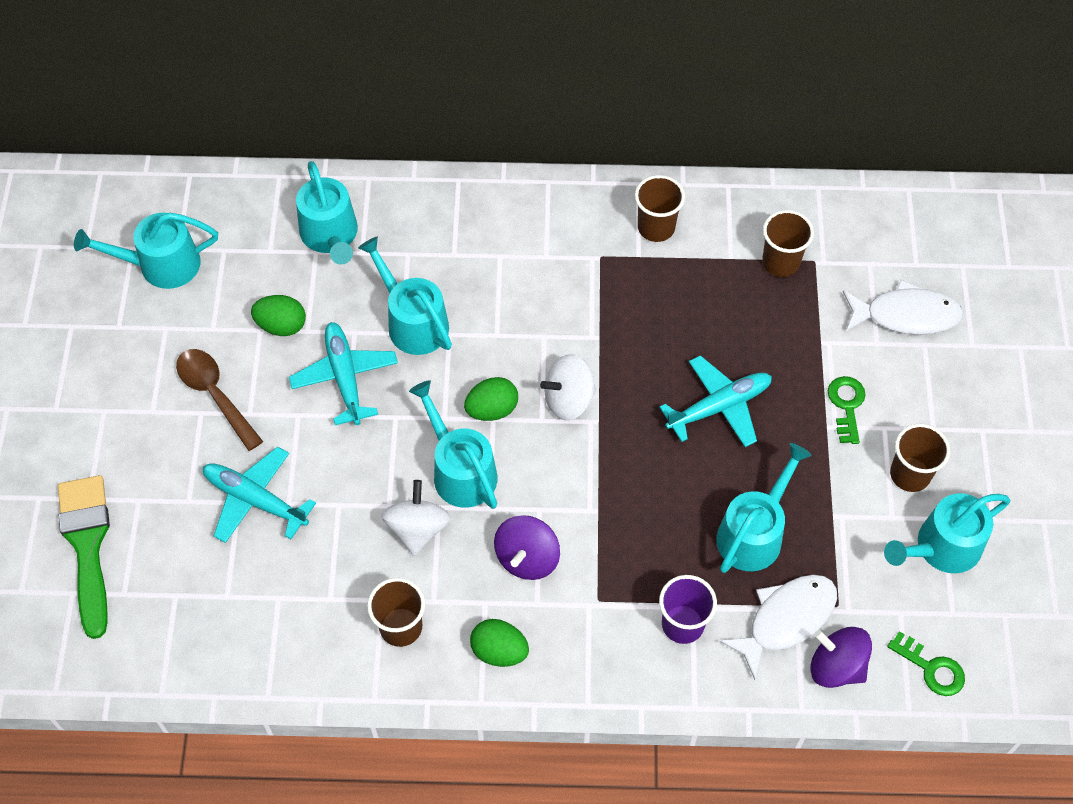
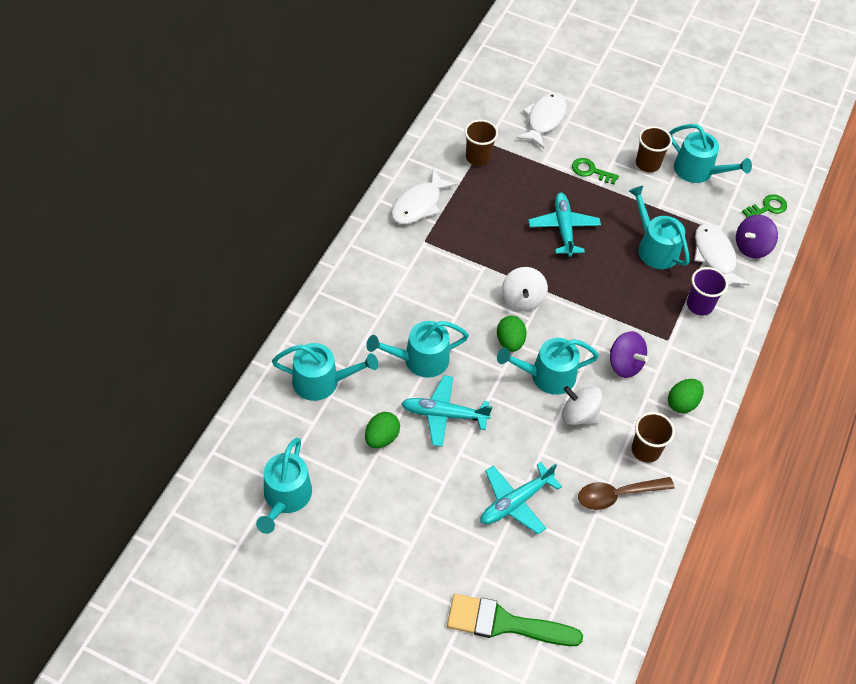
camera: 70 degrees left, 5 degrees down
brown spoon [176,349,263,451] -> brown spoon moved to [578,477,674,510]
brown cup [635,175,685,242] -> white fish [391,169,457,224]
turquoise watering can [884,493,1010,573] -> turquoise watering can turned 45 degrees counterclockwise [669,124,752,183]

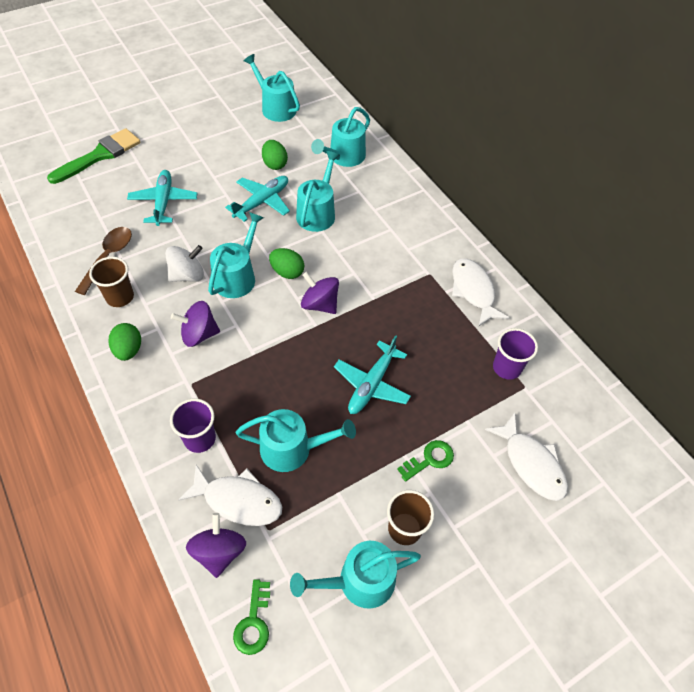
camera: 125 degrees right, 0 degrees up
brown cup [464,120,498,166] -> purple cup [493,328,538,380]
white spinning top [502,267,548,311] -> purple spinning top [301,272,339,314]
turquoise plane [528,193,601,257] -> turquoise plane turned 90 degrees clockwise [334,335,411,414]

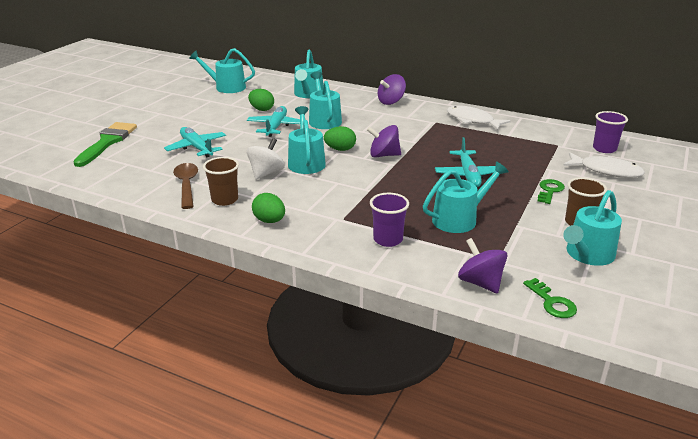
camera: 30 degrees left, 25 degrees down
purple spinning top [171,301,220,347] -> purple spinning top moved to [378,74,406,105]
white fish [178,465,282,526] -> none
purple cup [493,328,538,380] -> purple cup moved to [593,111,628,153]

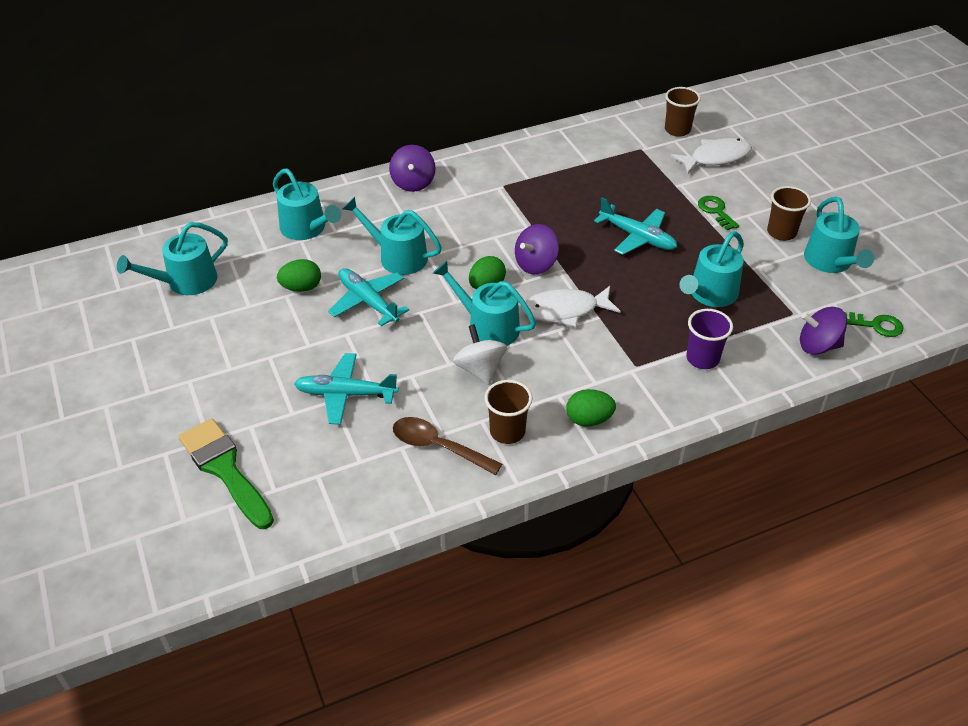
camera: 50 degrees left, 15 degrees up
turquoise watering can [423,162,509,233] -> turquoise watering can turned 150 degrees counterclockwise [679,231,744,307]
white fish [447,105,511,130] -> white fish moved to [521,286,621,327]
purple cup [593,111,628,153] -> brown cup [665,87,701,137]

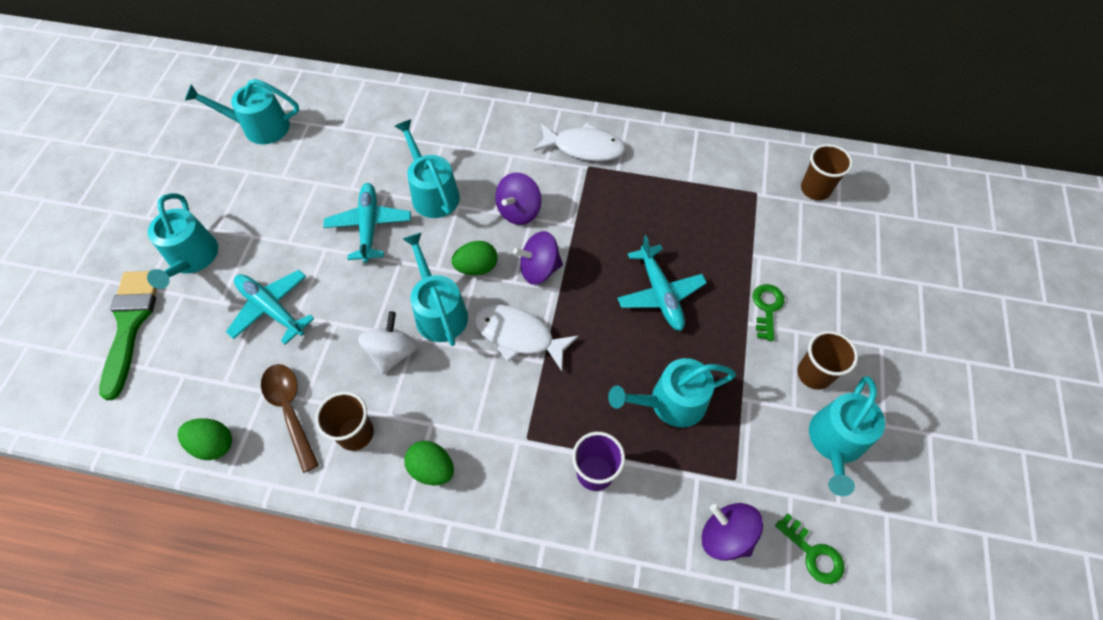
camera: 35 degrees right, 15 degrees up
turquoise watering can [273,169,341,240] -> turquoise watering can moved to [147,193,218,289]
green egg [277,259,321,292] -> green egg moved to [178,418,232,460]
purple spinning top [389,145,436,192] -> purple spinning top moved to [495,172,542,225]
white fish [671,138,752,174] -> white fish moved to [534,122,626,161]

